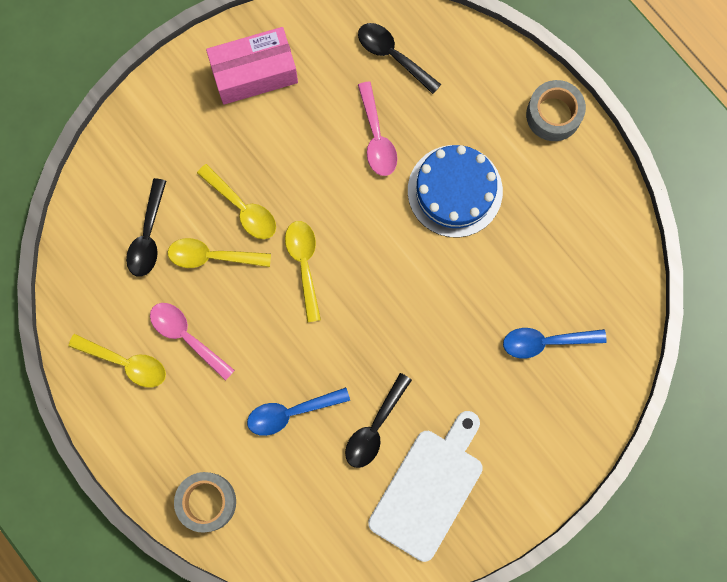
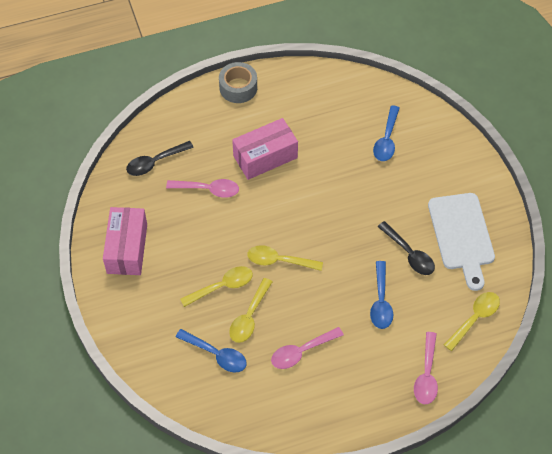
camera: 70 degrees left, 20 degrees down
yellow spoon [68,334,166,388] -> yellow spoon moved to [444,292,500,351]
black spoon [126,178,166,277] -> blue spoon [175,329,247,373]
grey tape [174,472,236,533] -> pink spoon [414,332,438,404]
white cutting board [368,411,483,562] -> white cutting board turned 150 degrees counterclockwise [428,193,495,291]
blue cake [408,145,503,237] -> pink box [232,118,298,180]

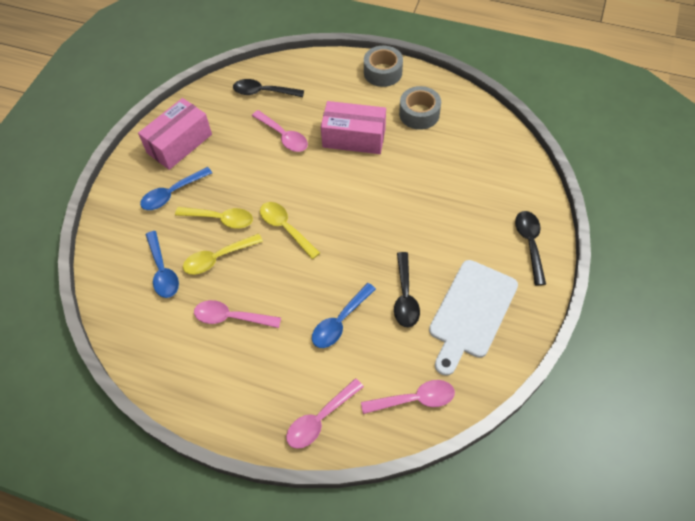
camera: 40 degrees right, 0 degrees up
blue spoon [373,105,400,161] -> blue spoon moved to [140,167,212,210]
yellow spoon [444,292,500,351] -> pink spoon [361,380,455,414]
none -> grey tape [399,86,441,130]
none -> black spoon [515,211,546,285]

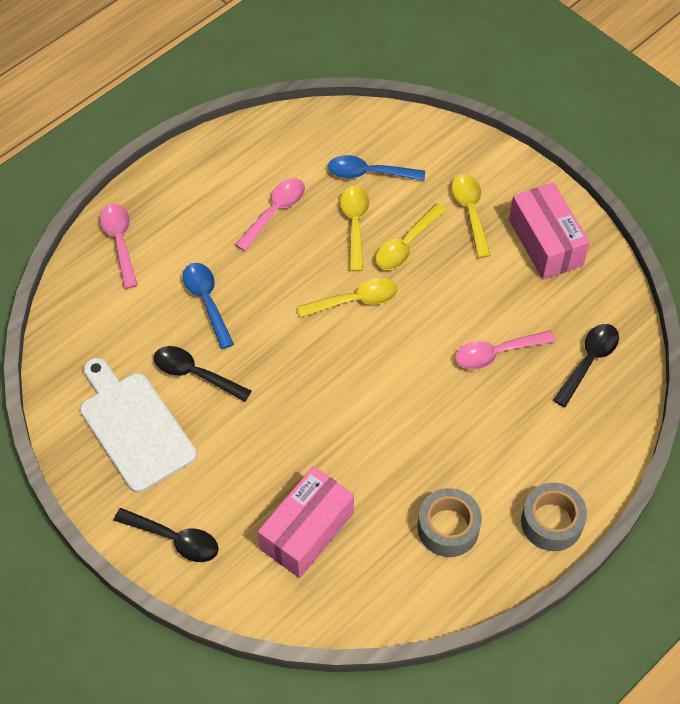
camera: 115 degrees right, 0 degrees up
blue spoon [140,167,212,210] -> yellow spoon [451,174,491,258]
pink box [321,101,386,154] -> pink box moved to [258,466,354,578]
pink spoon [361,380,455,414] -> none

